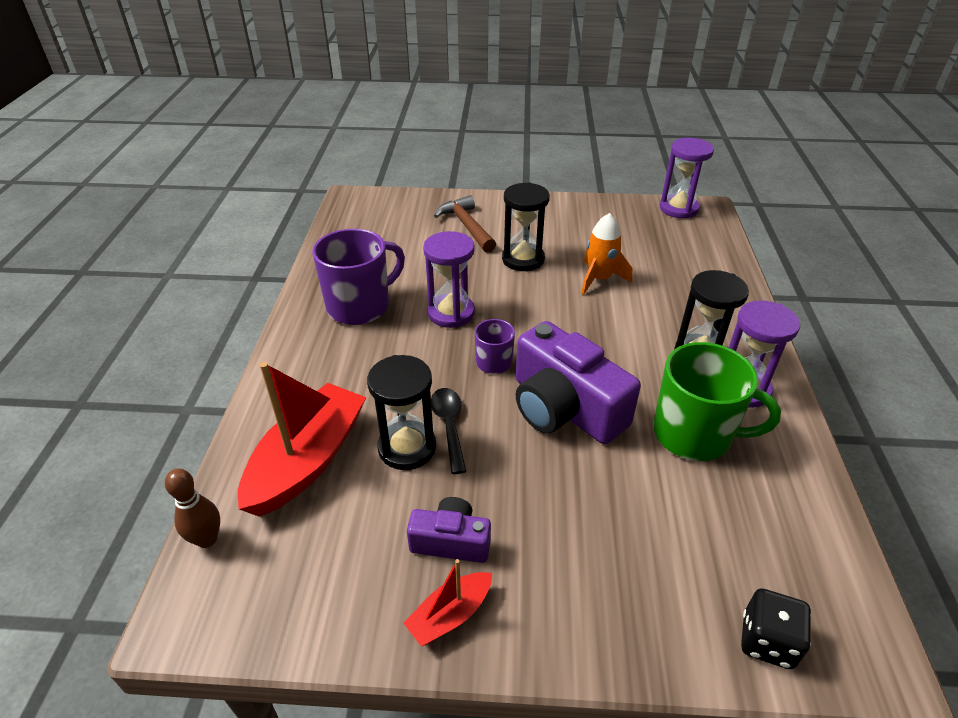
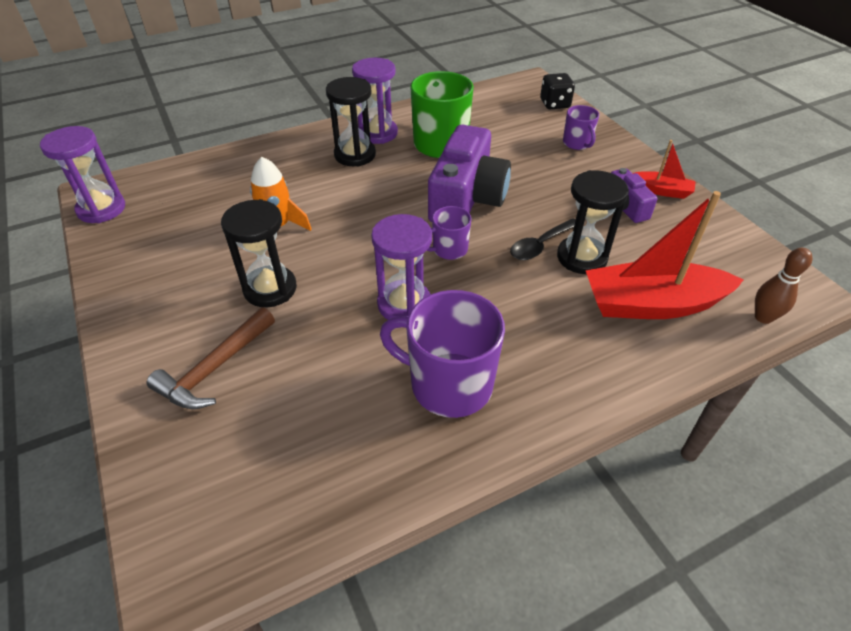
camera: 120 degrees left, 5 degrees up
none -> purple mug [563,105,599,150]

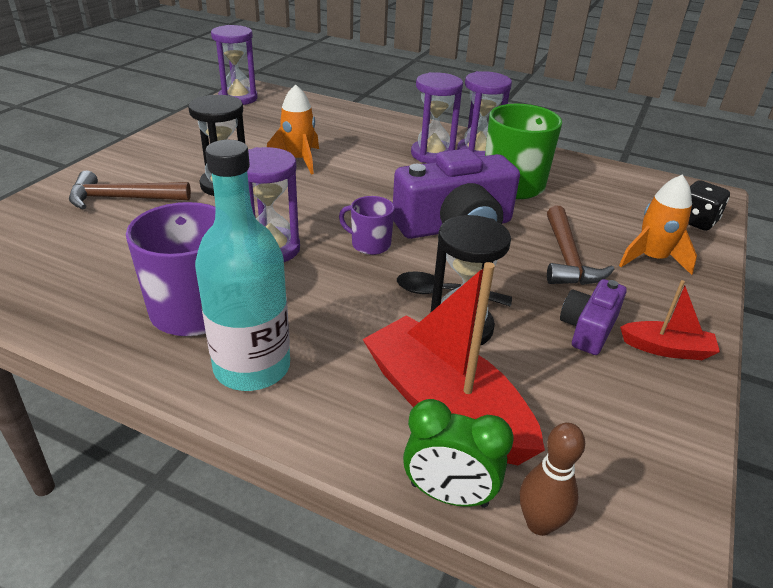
camera: 50 degrees right, 10 degrees down
black hourglass [326,77,376,166] -> purple hourglass [411,72,463,163]
purple mug [563,105,599,150] -> orange rocket [619,175,697,275]
red boat [632,140,696,199] -> red boat turned 60 degrees counterclockwise [620,280,720,360]
none -> turquoise bottle [195,140,290,391]
none -> green clock [403,399,513,508]
none -> brown hammer [547,206,615,285]

